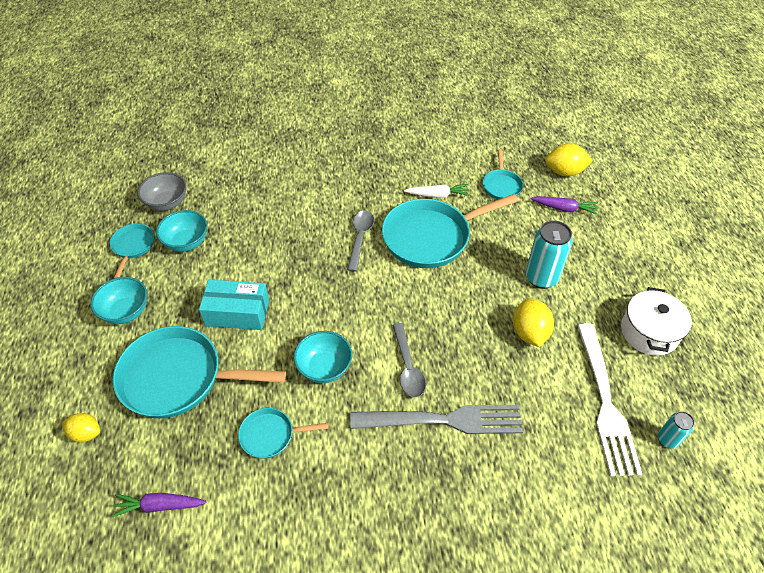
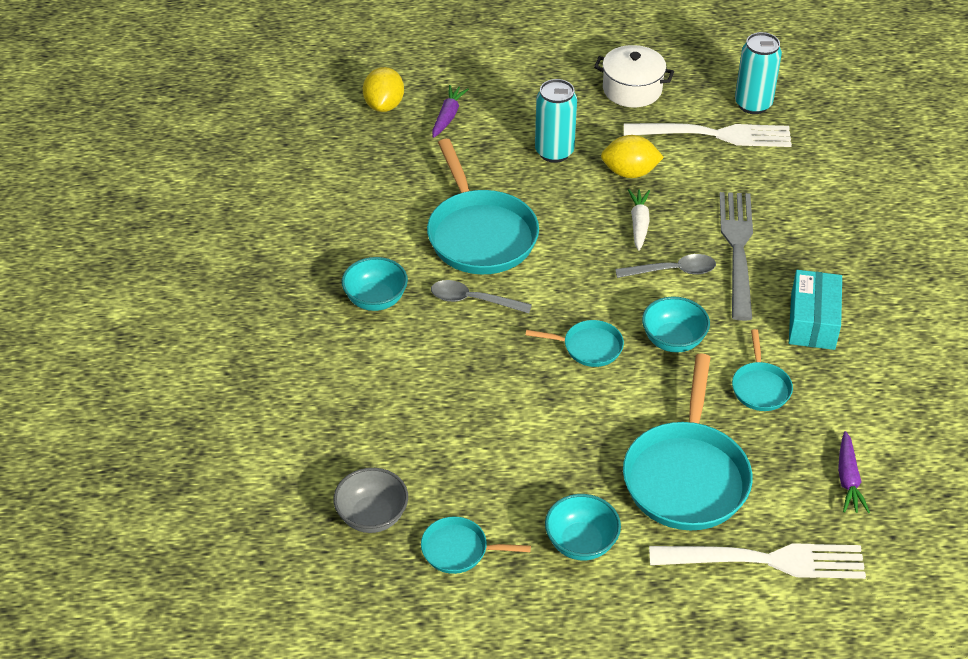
camera: 85 degrees left, 5 degrees down
yellow lemon [62,413,100,443] -> white fork [649,543,866,579]
turquoise bowl [156,210,207,252] -> turquoise bowl moved to [342,257,408,311]
turquoise box [199,280,269,330] -> turquoise box moved to [789,270,842,350]
white carrot [404,184,470,198] -> white carrot moved to [628,189,650,251]
turquoise pan [483,149,523,200] -> turquoise pan moved to [526,320,624,367]
turquoise can [658,411,695,449] -> turquoise can [735,32,782,114], size x1.83

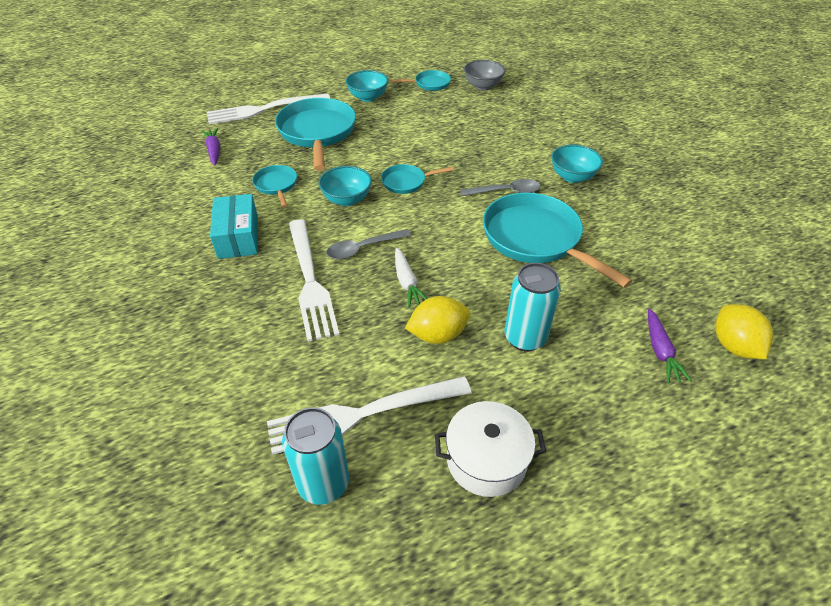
camera: 160 degrees right, 0 degrees up
grey fork [719,192,753,321] -> white fork [289,219,339,342]

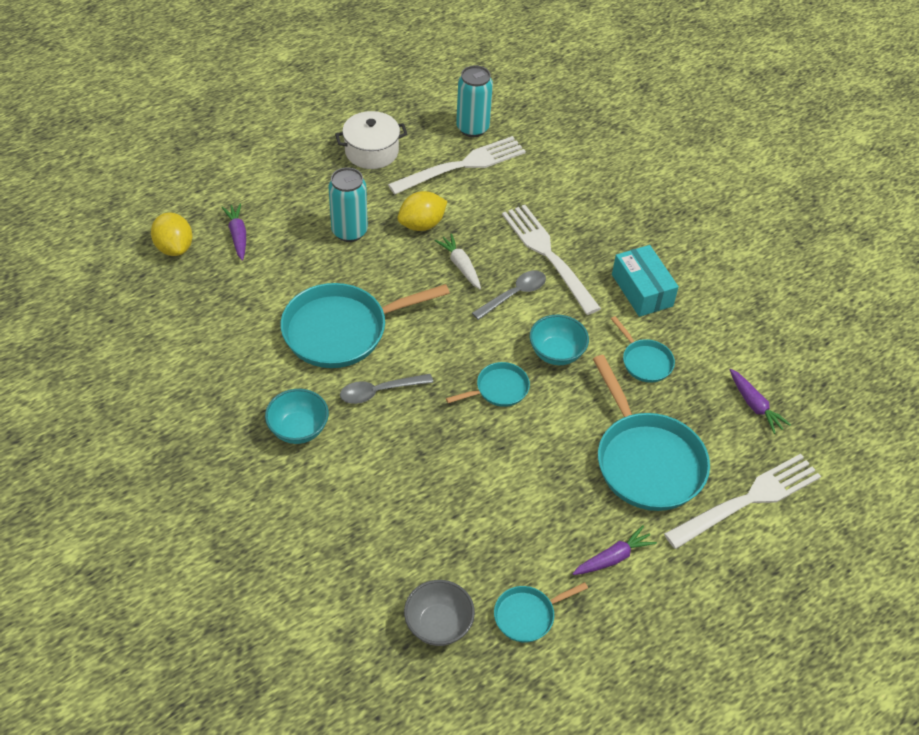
camera: 165 degrees right, 5 degrees up
turquoise bowl [346,70,388,102] -> purple carrot [573,525,657,575]
turquoise pan [483,192,632,288] -> turquoise pan turned 120 degrees clockwise [281,283,450,368]

